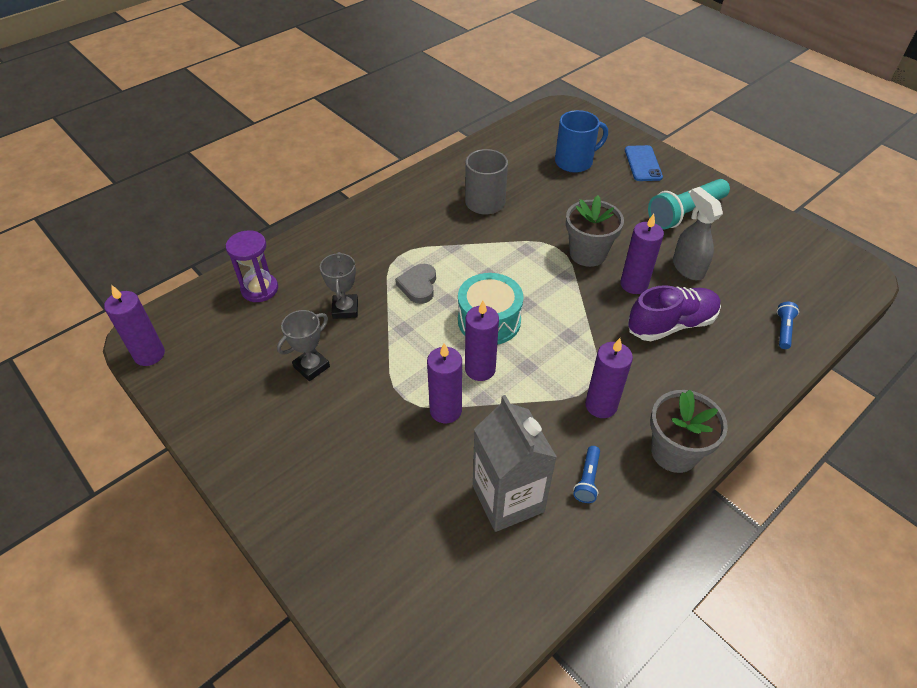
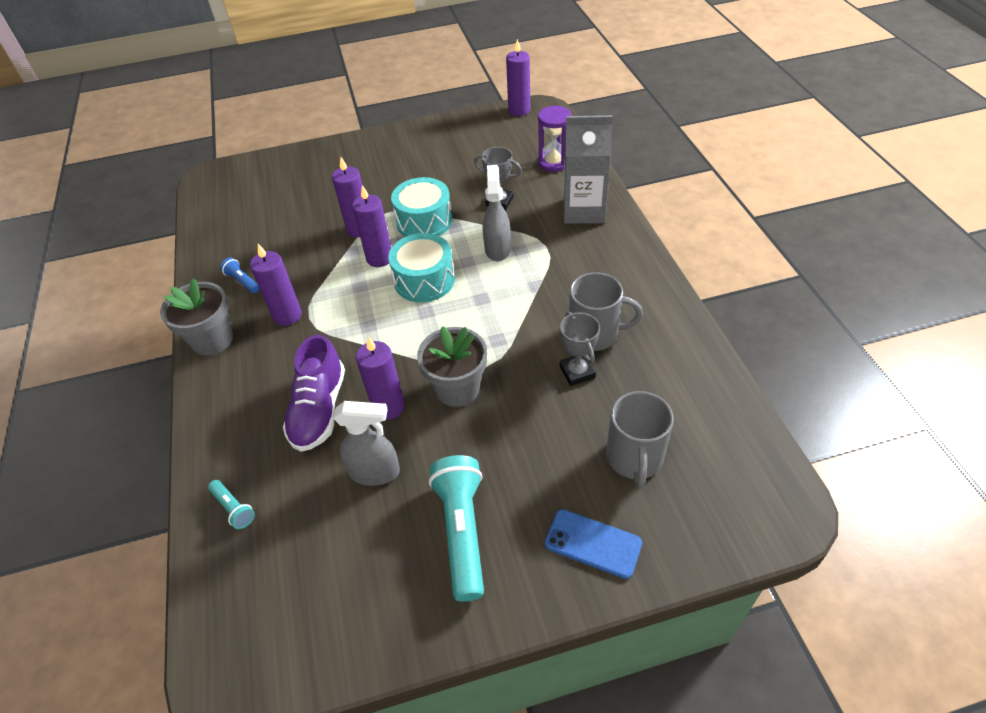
camera: 120 degrees right, 0 degrees up
grey trophy [277,310,330,381] -> grey trophy moved to [560,312,600,386]
grey heart [395,264,436,304] -> grey spray bottle [483,165,511,261]
grey carton [473,395,557,532] -> grey carton moved to [564,115,612,224]
blue mug [555,110,608,173] -> grey mug [606,391,674,488]
blue flashlight [777,302,799,349] -> turquoise flashlight [208,480,255,529]
none -> turquoise drum [391,177,452,237]

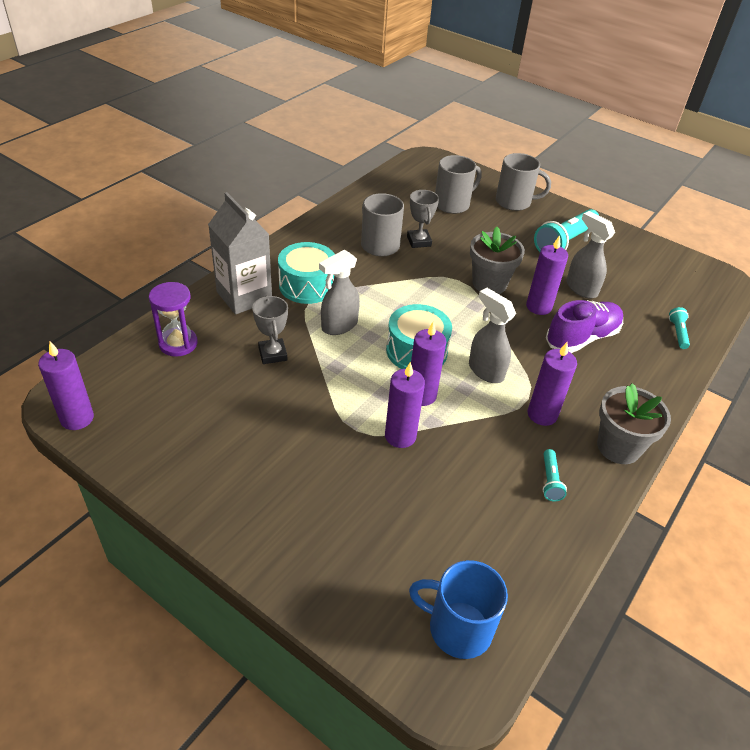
camera: 135 degrees left, 5 degrees down
blue flashlight [220,258,259,293] -> turquoise flashlight [543,449,567,501]
turquoise drum [391,177,452,237] -> turquoise drum moved to [278,242,335,304]
blue phone [545,509,642,579] -> grey mug [496,153,551,211]
grey trophy [560,312,600,386] -> grey trophy turned 45 degrees counterclockwise [407,190,439,248]
none -> blue mug [409,560,508,659]
none -> grey spray bottle [469,288,516,383]

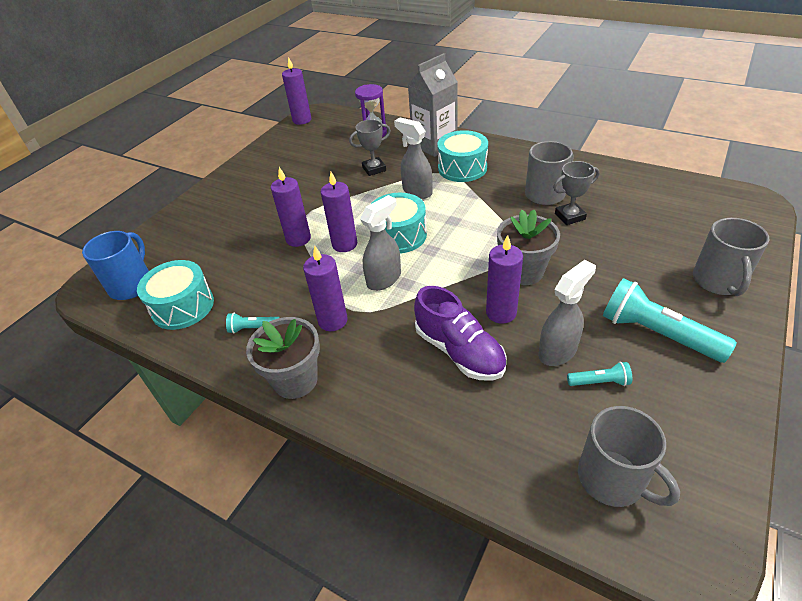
camera: 90 degrees right, 0 degrees up
grey mug [435,155,482,214] -> grey mug moved to [578,406,680,507]
turquoise flashlight [669,307,690,349] -> turquoise flashlight moved to [567,362,632,386]
none -> turquoise drum [137,260,214,330]

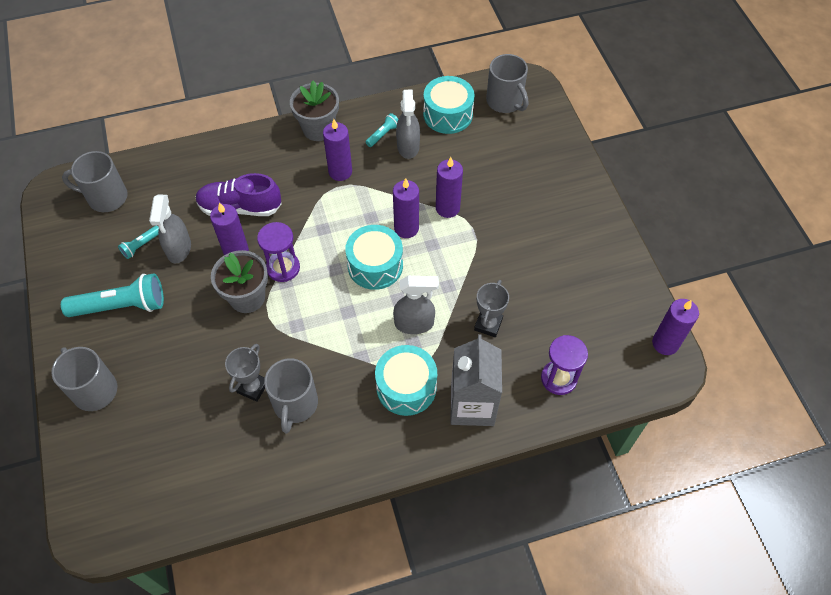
camera: 130 degrees right, 15 degrees up
blue mug [82,231,149,300] -> grey mug [486,54,528,113]
grey spray bottle [360,195,401,291] -> grey spray bottle moved to [396,89,420,159]
none -> purple hourglass [257,222,300,282]

